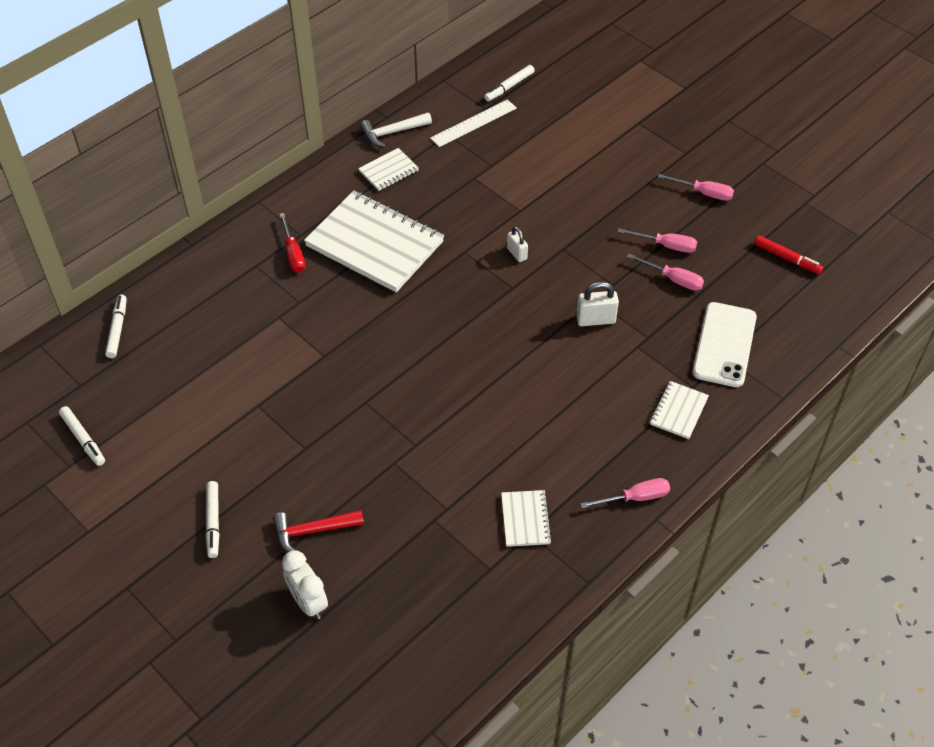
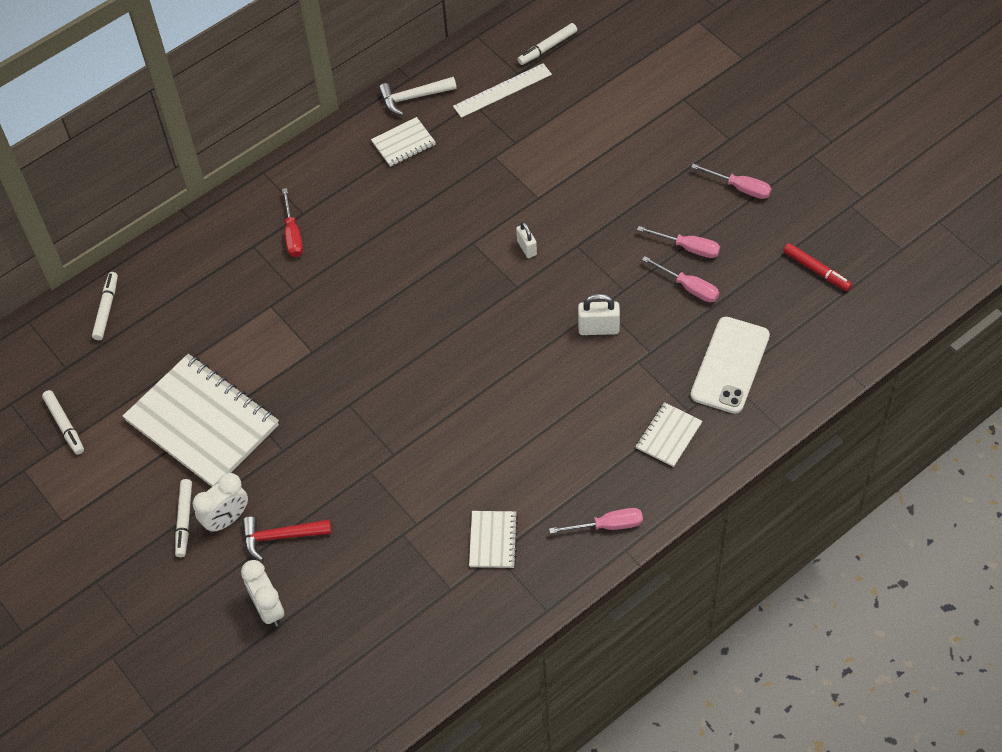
camera: 10 degrees right, 5 degrees up
white notebook [304,191,444,292] -> white notebook moved to [123,354,279,487]
none -> white clock [193,473,248,533]

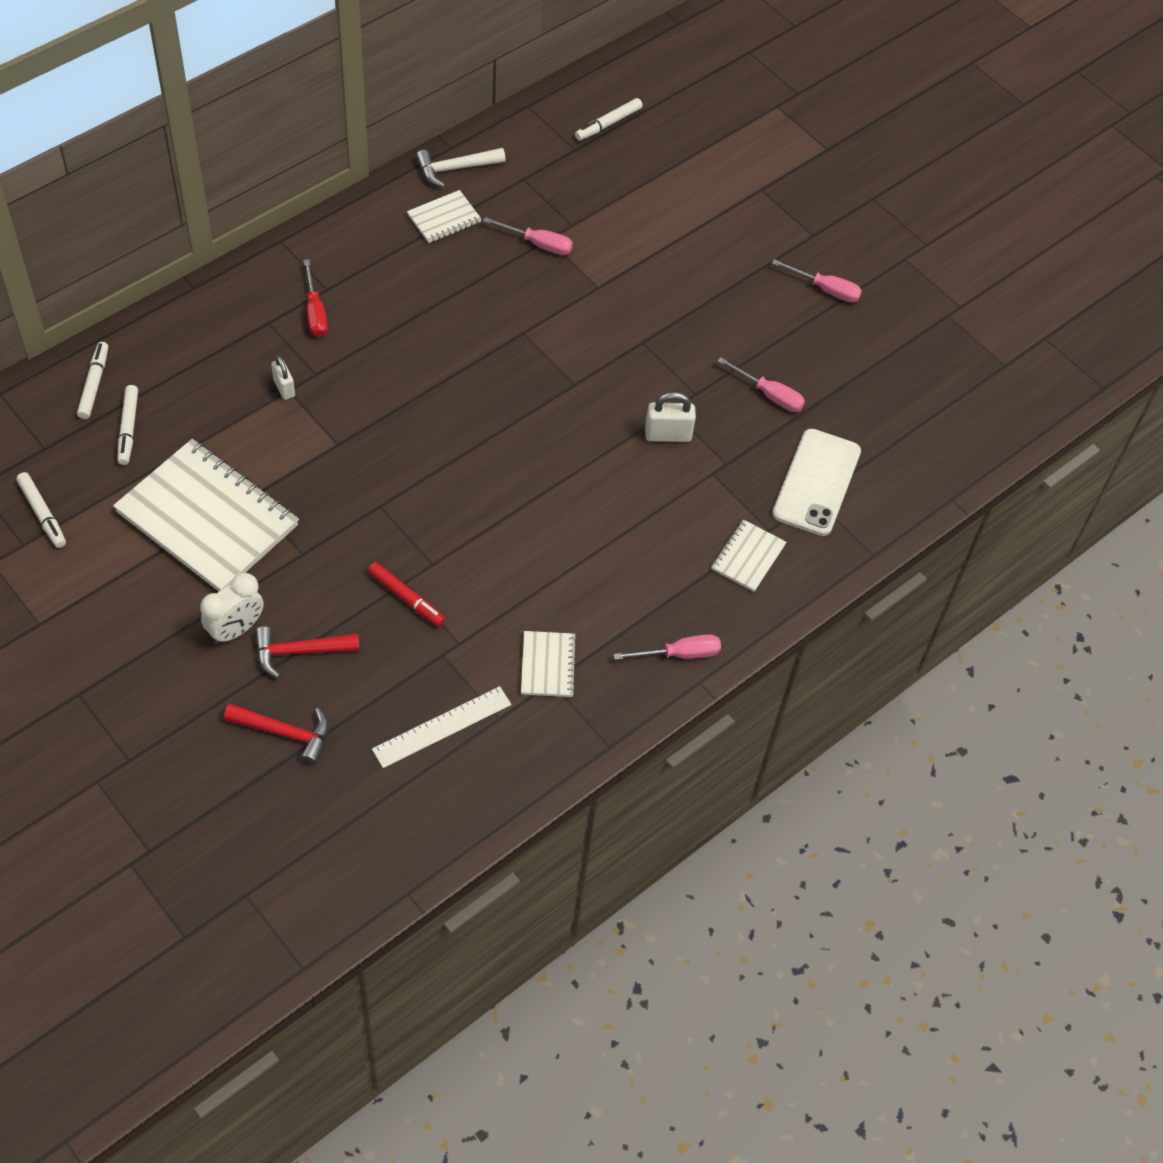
camera: 10 degrees left, 0 degrees up
white marker [175,479,192,557] -> white marker moved to [117,385,138,465]
white clock [241,560,284,627] -> red hammer [224,704,329,765]
white ruler [453,63,552,118] -> white ruler moved to [372,686,511,768]
white padlock [516,222,537,258] -> white padlock moved to [271,356,295,400]
pink screwdriver [637,226,720,258] -> pink screwdriver moved to [483,217,573,255]
red marker [783,243,852,291] -> red marker moved to [368,562,445,627]

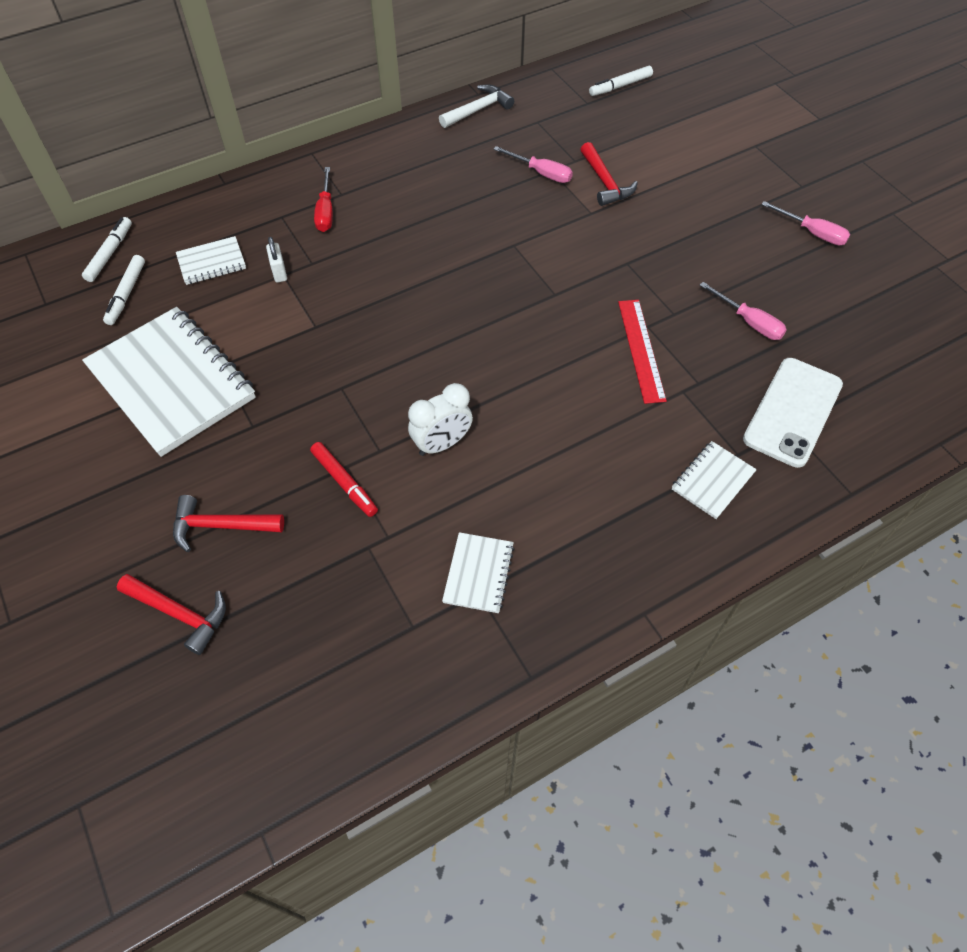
camera: 15 degrees right, 0 degrees up
white marker [16,472,66,548] -> none
white clock [200,573,264,644] -> white clock moved to [408,383,473,456]
white ruler [372,686,511,768] -> none
white notebook [407,190,481,243] -> white notebook moved to [176,236,246,285]
white hammer [416,148,506,187] -> white hammer turned 150 degrees clockwise [439,84,514,128]
pink screwdriver [614,634,721,660] -> none
white padlock [645,392,696,442] -> red ruler [618,300,667,404]
none -> red hammer [580,142,638,206]

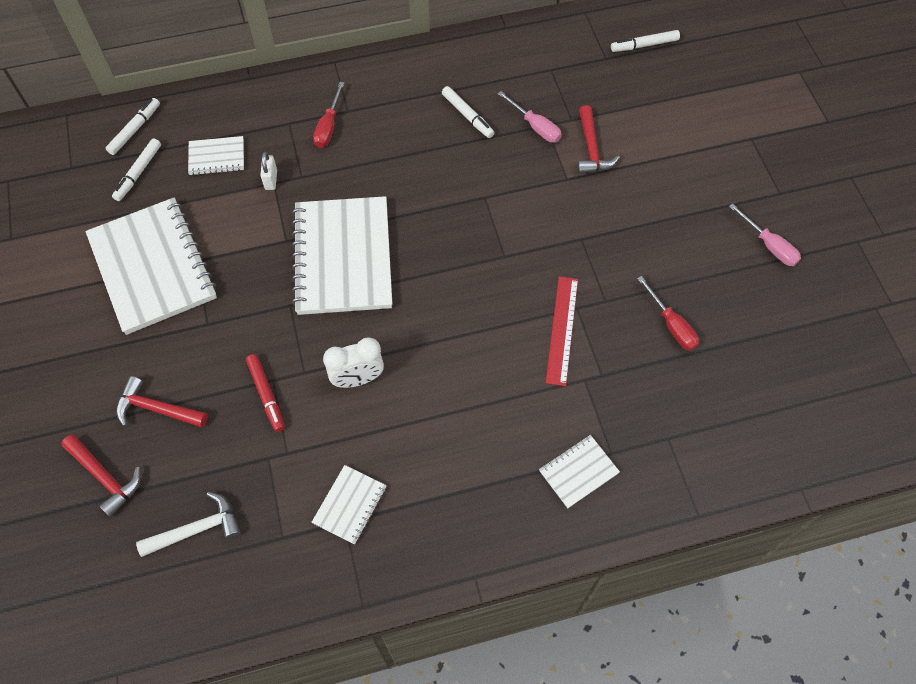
camera: 15 degrees right, 5 degrees up
white hammer [439,84,514,128] -> white hammer moved to [136,492,241,557]
pink screwdriver [700,282,787,340] -> red screwdriver [637,276,699,351]
white phone [743,358,843,468] -> none
none -> white notebook [292,196,392,315]
none -> white marker [442,86,494,138]

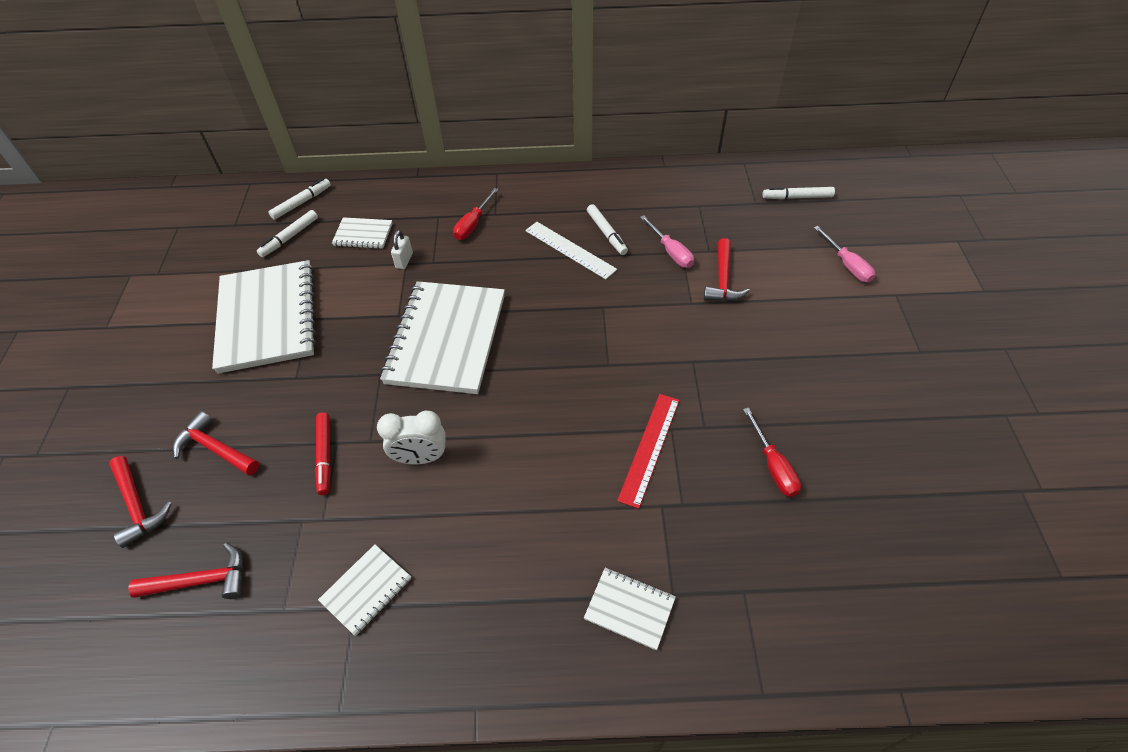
camera: 15 degrees right, 10 degrees down
white hammer [136,492,241,557] -> red hammer [128,543,243,599]
white notebook [539,435,620,508] -> white notebook turned 45 degrees clockwise [584,568,676,650]
pink screwdriver [729,203,801,266] -> pink screwdriver moved to [814,226,875,282]
none -> white ruler [525,222,617,279]

